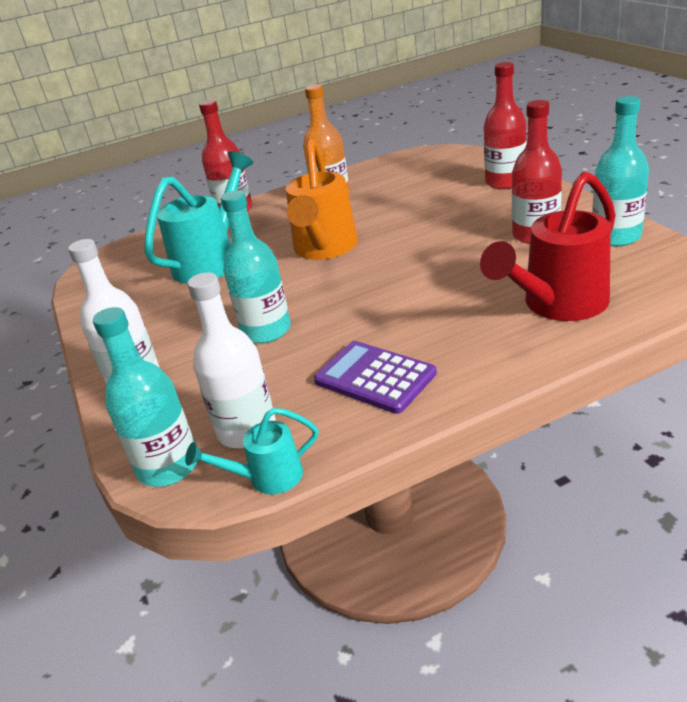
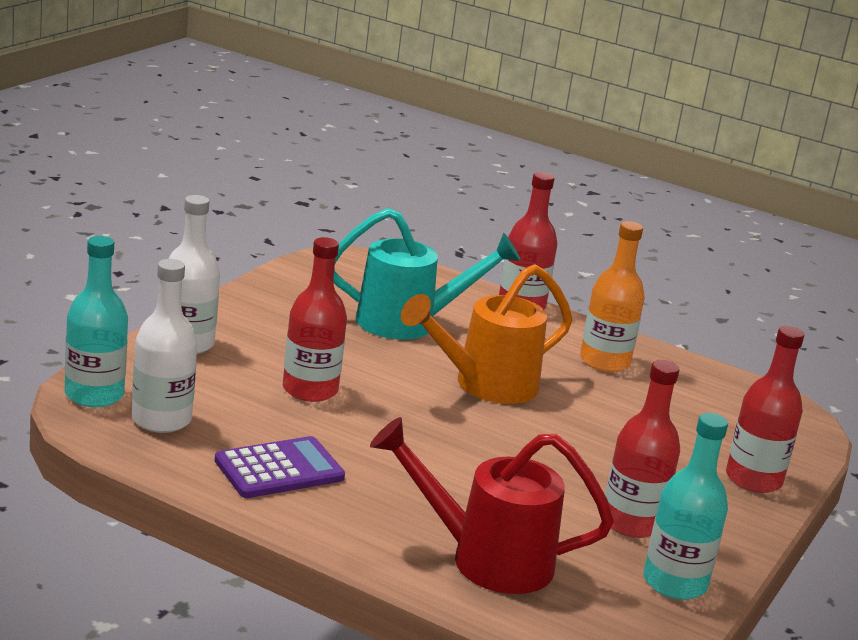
camera: 45 degrees right, 10 degrees down
turquoise watering can [185,408,319,494] -> none
turquoise bottle [221,190,291,343] -> red bottle [283,237,347,402]
purple calculator [314,341,437,414] -> purple calculator turned 60 degrees clockwise [215,436,345,498]

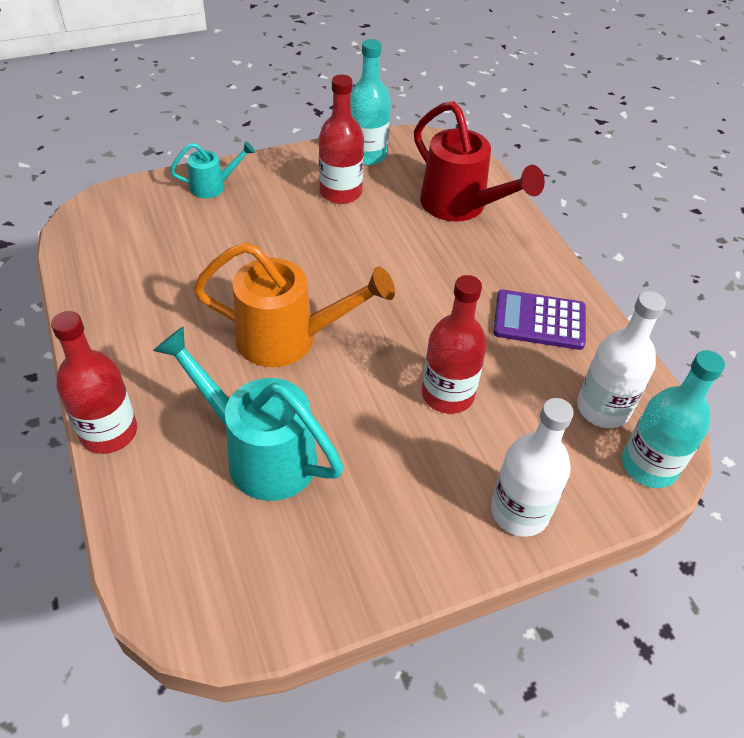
camera: 140 degrees left, 25 degrees up
orange bottle [580,221,645,372] -> none
red bottle [726,326,804,493] -> turquoise watering can [170,141,255,198]

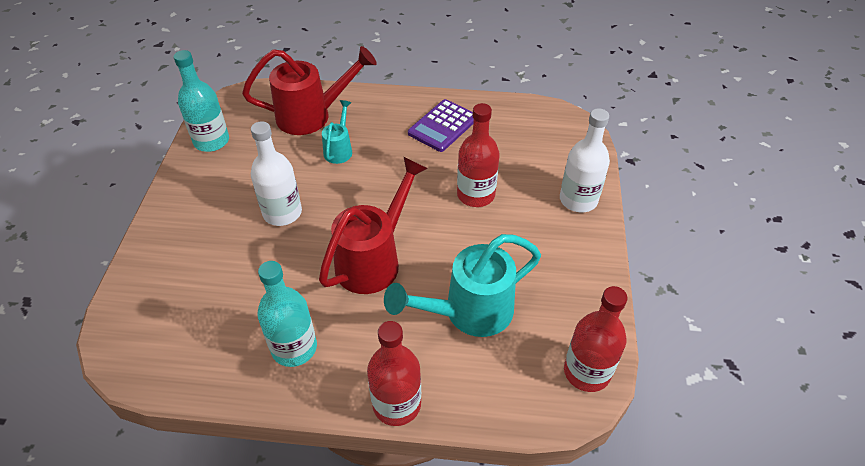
camera: 60 degrees left, 0 degrees up
turquoise watering can [170,141,255,198] -> turquoise watering can moved to [322,100,352,164]
orange watering can [193,242,395,367] -> red watering can [319,157,428,294]
red bottle [319,74,364,204] -> red bottle moved to [564,286,628,392]
white bottle [577,291,666,428] -> white bottle moved to [251,121,302,226]
turquoise bottle [622,350,725,488] -> turquoise bottle moved to [257,261,317,367]

